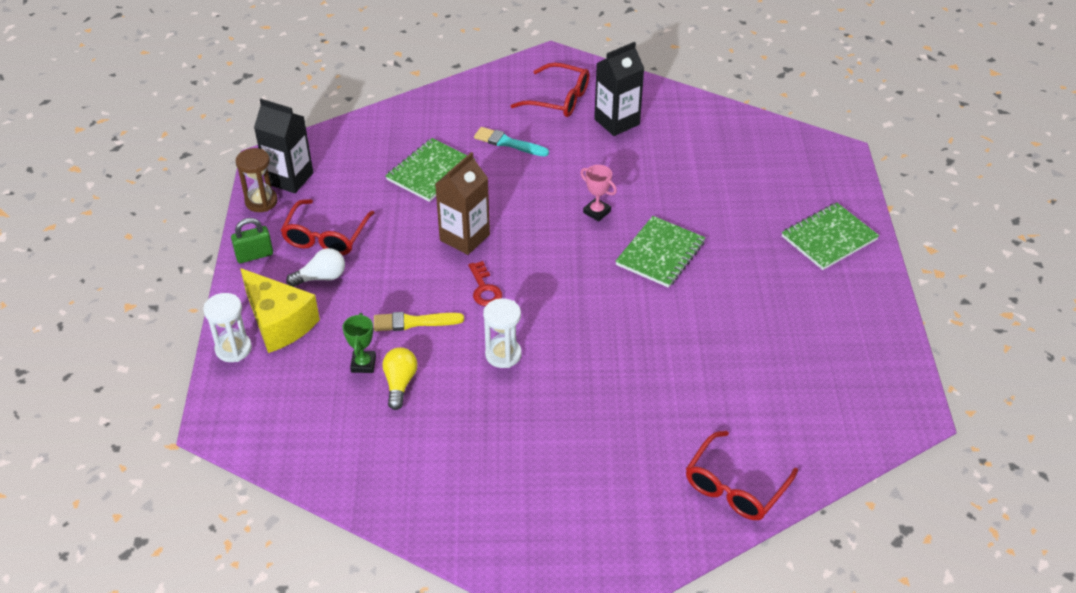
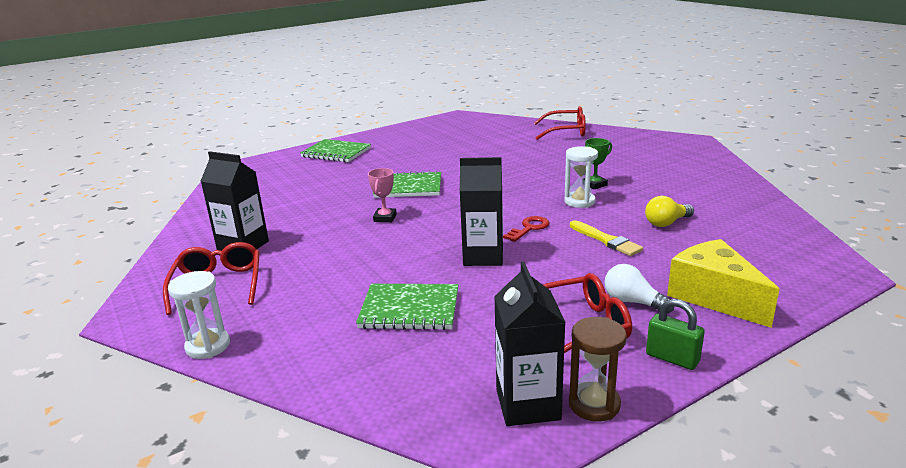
camera: 120 degrees left, 20 degrees down
white hourglass [203,293,252,362] -> white hourglass moved to [168,271,230,359]
yellow cheese [240,268,320,353] -> yellow cheese turned 45 degrees counterclockwise [667,239,780,328]
green trophy [343,313,376,373] -> green trophy moved to [584,138,612,189]
brown carton [435,152,490,255] -> black carton [460,157,503,266]
turquoise brush [474,127,549,157] -> none

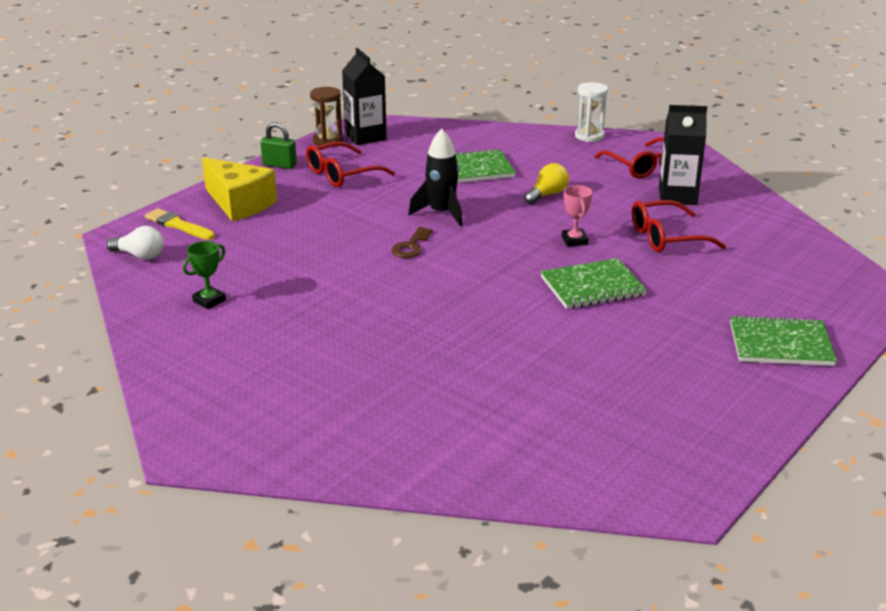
camera: 160 degrees right, 5 degrees up
black carton [460,157,503,266] -> black rocket [409,129,463,226]
red key [503,216,549,242] -> brown key [392,227,433,258]
red glasses [534,106,586,140] -> red glasses moved to [632,200,726,252]
white hourglass [564,146,598,208] -> none
yellow brush [570,220,643,256] -> yellow brush moved to [145,208,215,240]
green trophy [584,138,612,189] -> green trophy moved to [183,241,226,309]
white light bulb [605,264,674,314] -> white light bulb moved to [107,226,164,260]
yellow light bulb [645,196,694,227] -> yellow light bulb moved to [524,163,569,204]

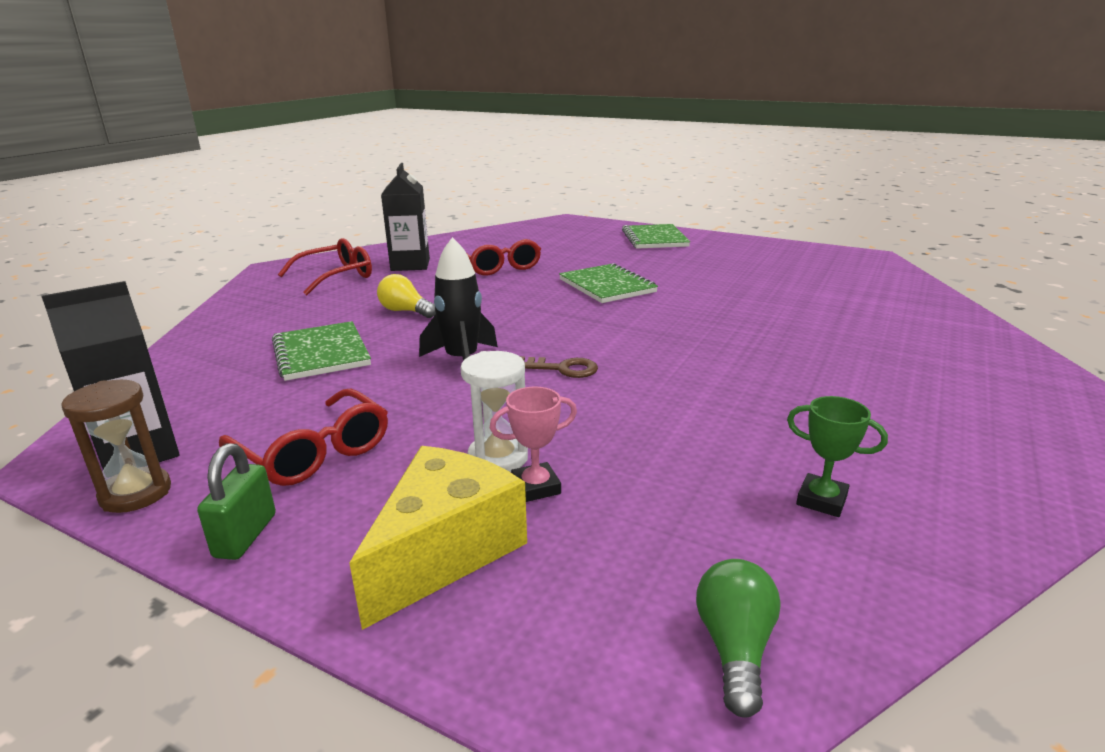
camera: 100 degrees left, 5 degrees down
white light bulb [107,226,164,260] -> green light bulb [696,559,781,718]
yellow brush [145,208,215,240] -> none
pink trophy [562,185,592,247] -> pink trophy moved to [490,387,577,502]
white hourglass [575,82,608,142] -> white hourglass moved to [461,351,528,472]

